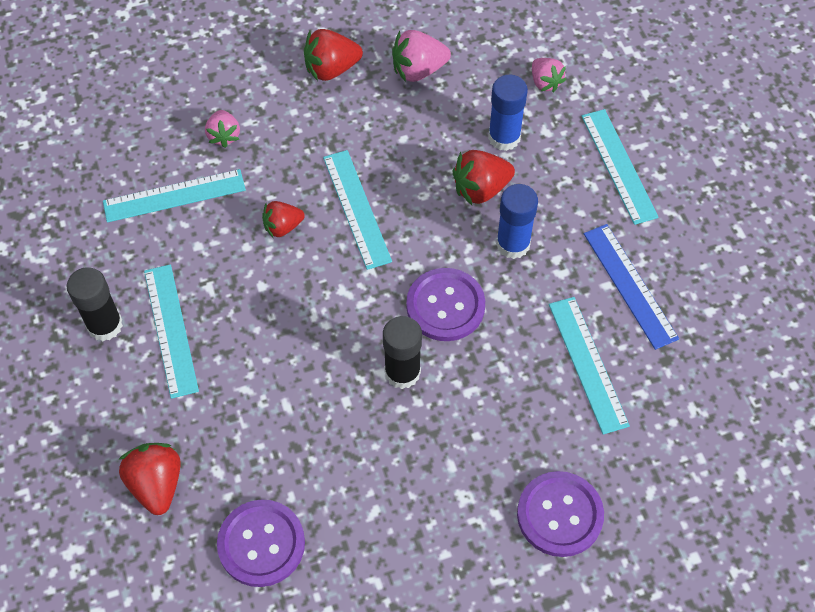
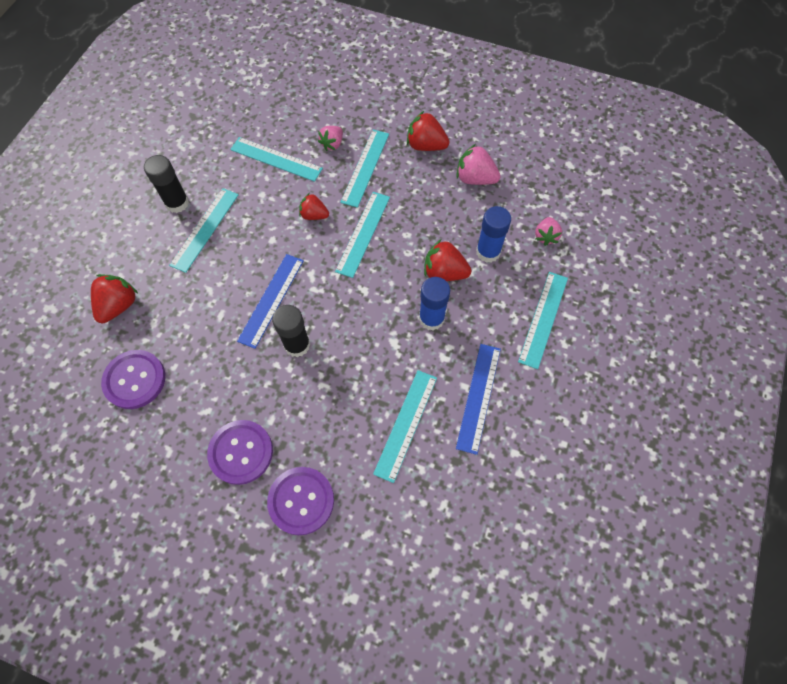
camera: 40 degrees right, 5 degrees up
purple button [406,268,485,341] -> purple button moved to [207,420,273,485]
none -> blue ruler [237,254,304,349]
none -> turquoise ruler [340,129,389,208]

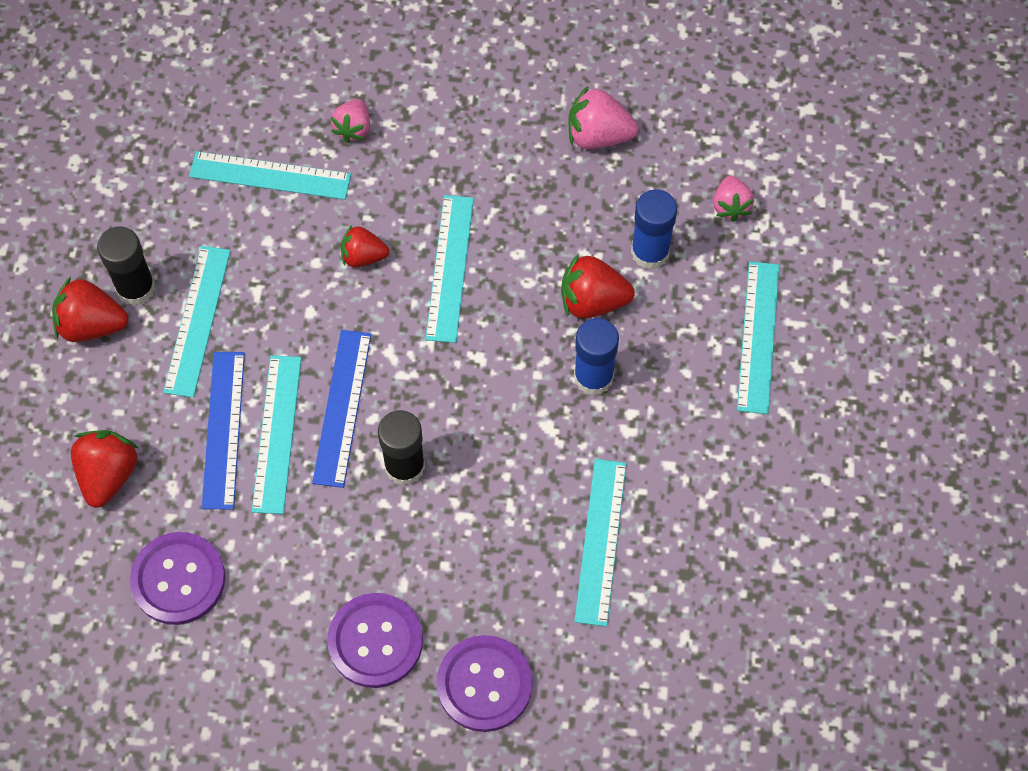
camera: 15 degrees left, 0 degrees up
turquoise ruler [340,129,389,208] -> turquoise ruler moved to [252,355,301,514]
red strawberry [407,111,450,151] -> red strawberry moved to [52,277,129,342]
blue ruler [456,344,501,455] -> blue ruler moved to [202,352,245,509]

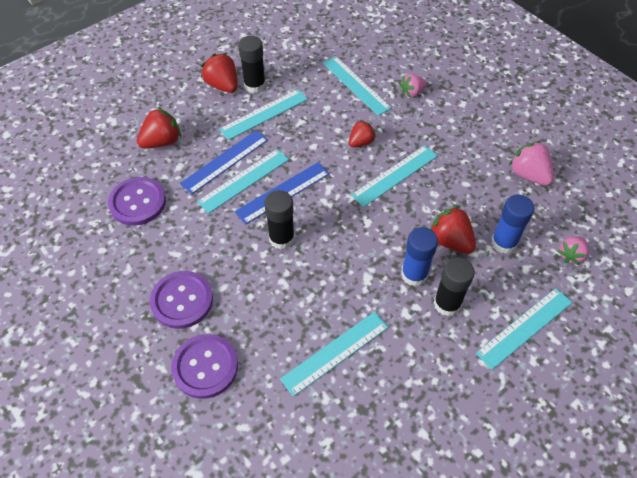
camera: 45 degrees right, 10 degrees down
red strawberry [341,225,389,267] -> red strawberry turned 90 degrees clockwise [349,120,376,147]
none -> black glue stick [434,257,475,316]

